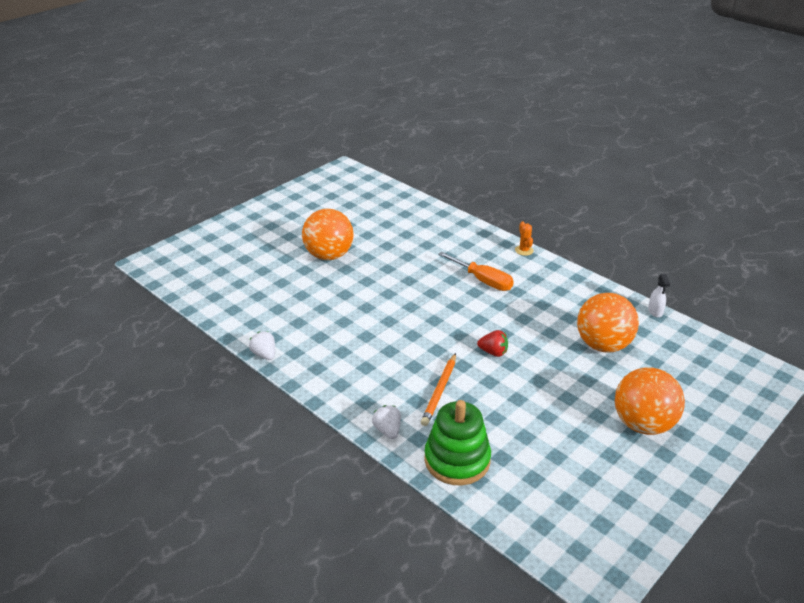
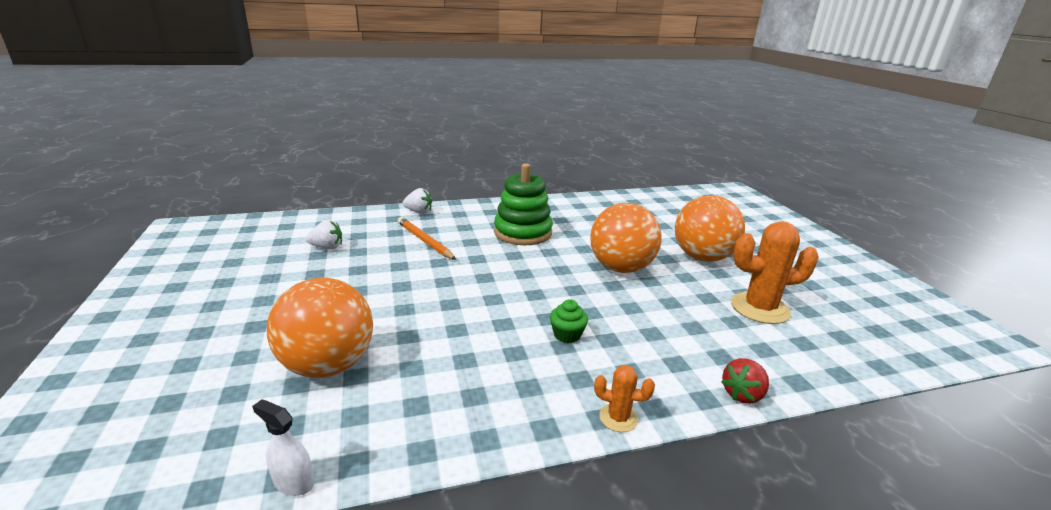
camera: 120 degrees right, 10 degrees down
white strawberry [249,331,275,360] -> white strawberry moved to [306,220,342,249]
green stacking toy [424,400,491,486] -> green stacking toy moved to [494,163,553,245]
orange screwdriver [438,252,514,291] -> green cupcake [550,299,588,343]
red strawberry [477,330,508,357] -> red strawberry moved to [721,358,769,404]
orange ball [615,367,685,435] -> orange ball moved to [590,203,662,273]
none -> orange cactus [731,221,819,324]

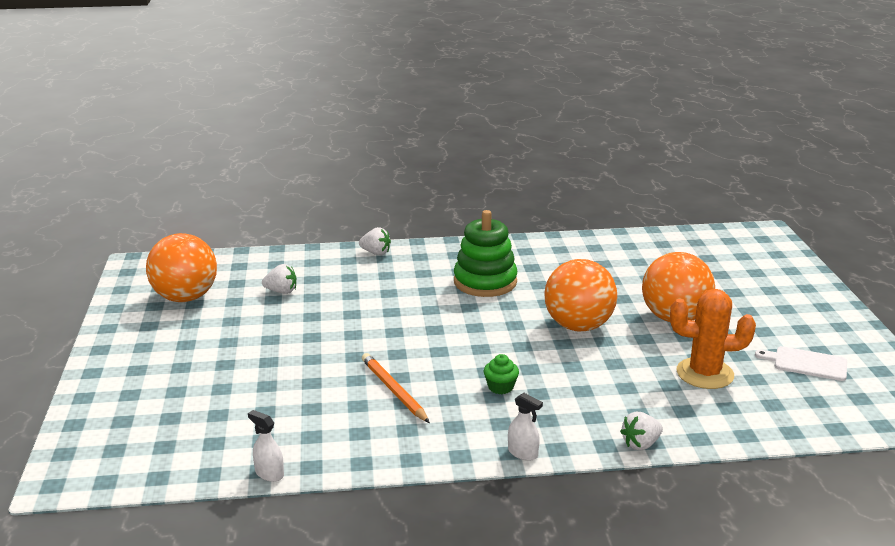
camera: 10 degrees right, 0 degrees up
orange ball [267,278,373,378] -> orange ball moved to [146,233,217,302]
orange pencil [398,217,456,260] -> orange pencil moved to [362,353,430,423]
orange cactus [594,365,655,432] -> white spray bottle [508,393,543,461]
red strawberry [721,358,769,404] -> white strawberry [620,412,663,451]
none -> white cutting board [755,346,847,381]

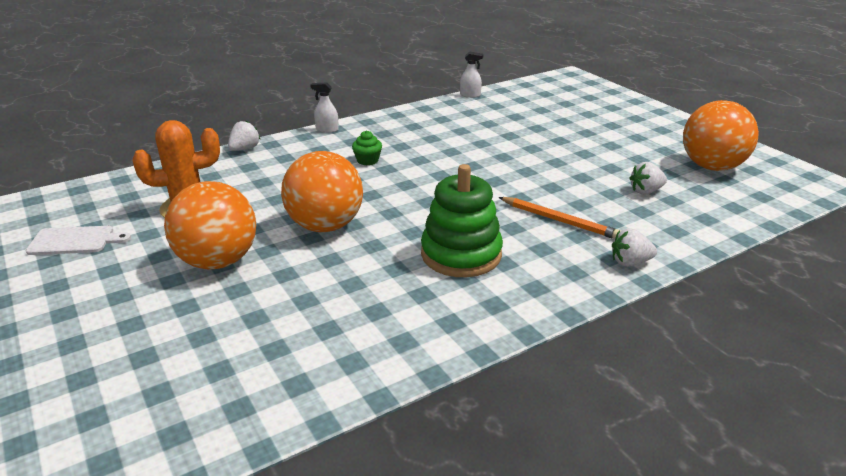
camera: 155 degrees right, 5 degrees up
orange pencil [362,353,430,423] -> orange pencil moved to [499,197,621,239]

